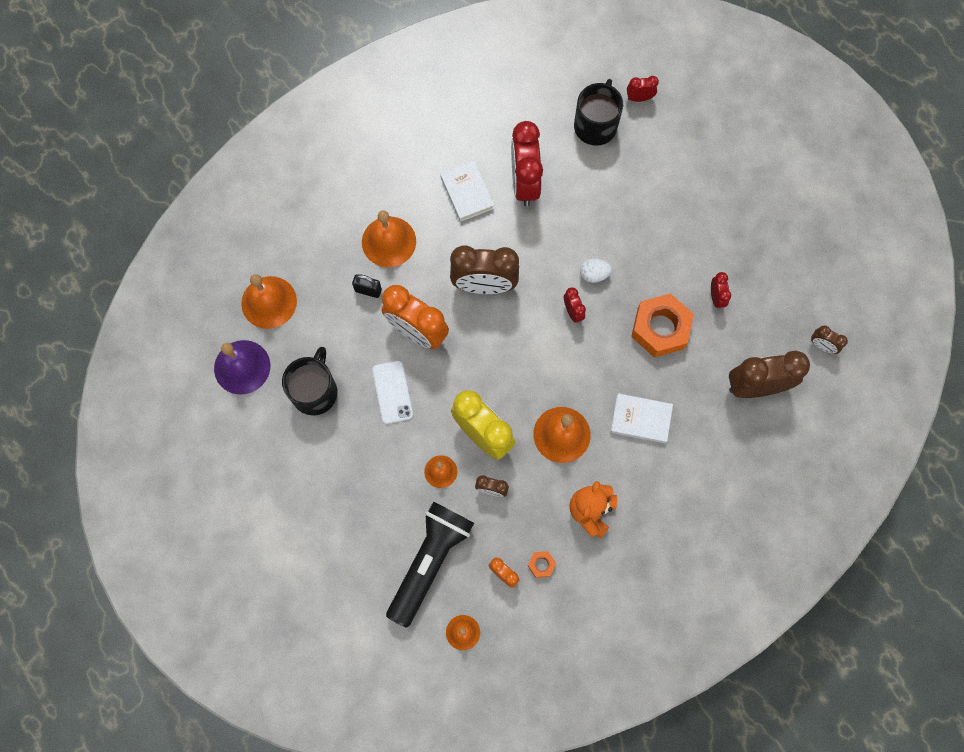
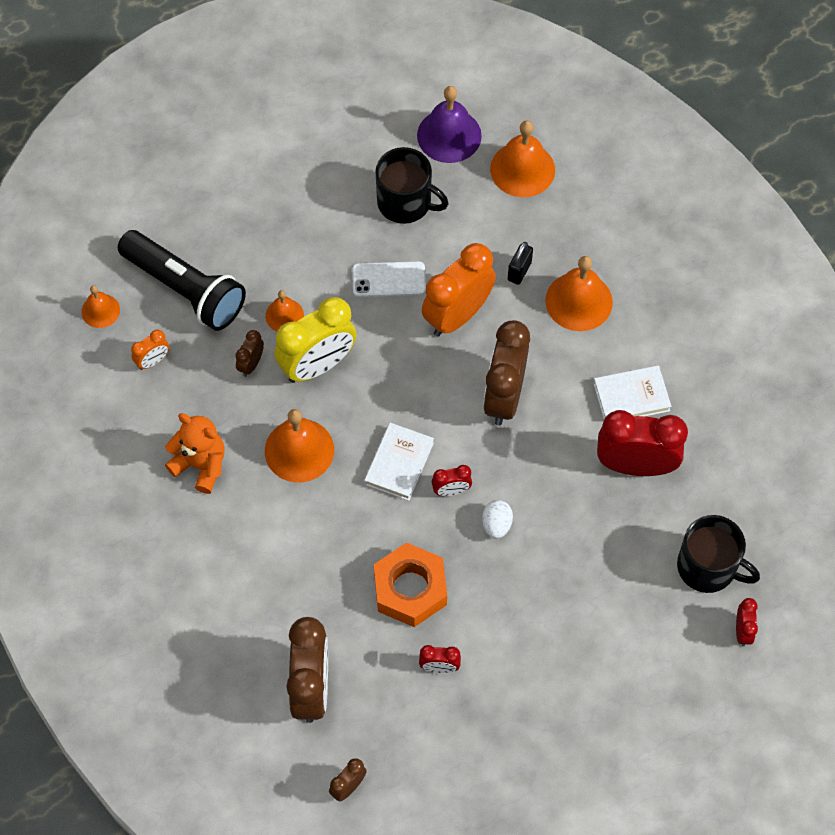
camera: 100 degrees right, 10 degrees down
orange nut [528,551,556,578] -> none
white book [611,393,673,443] -> white book moved to [364,423,434,501]

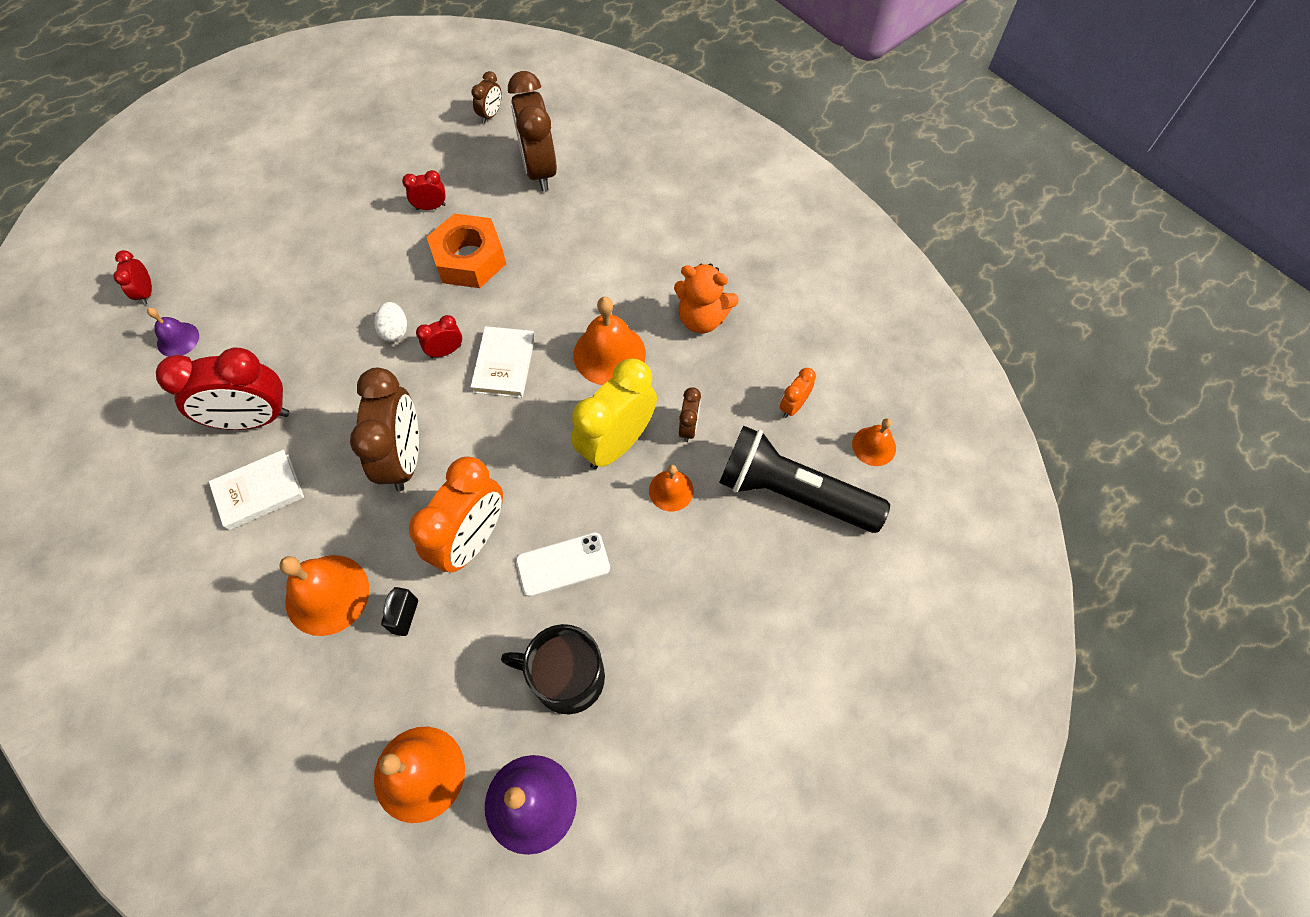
camera: 165 degrees right, 0 degrees up
black mug [677,515,760,593] -> purple bell [147,308,199,357]

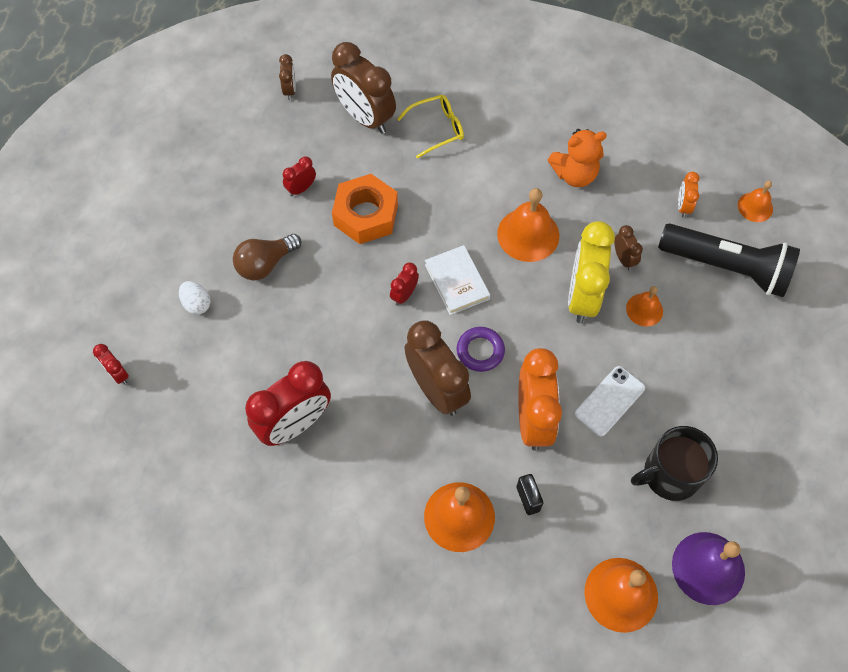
camera: 30 degrees left, 0 degrees up
purple bell [147,308,199,357] -> none
white book [209,449,304,530] -> none
white egg [374,302,407,342] -> white egg moved to [179,281,211,315]
black flashlight [719,425,890,533] -> black flashlight turned 150 degrees counterclockwise [658,224,800,297]
none -> brown light bulb [233,234,302,280]
none -> yellow glasses [397,95,464,159]
none -> purple ring [457,327,505,372]

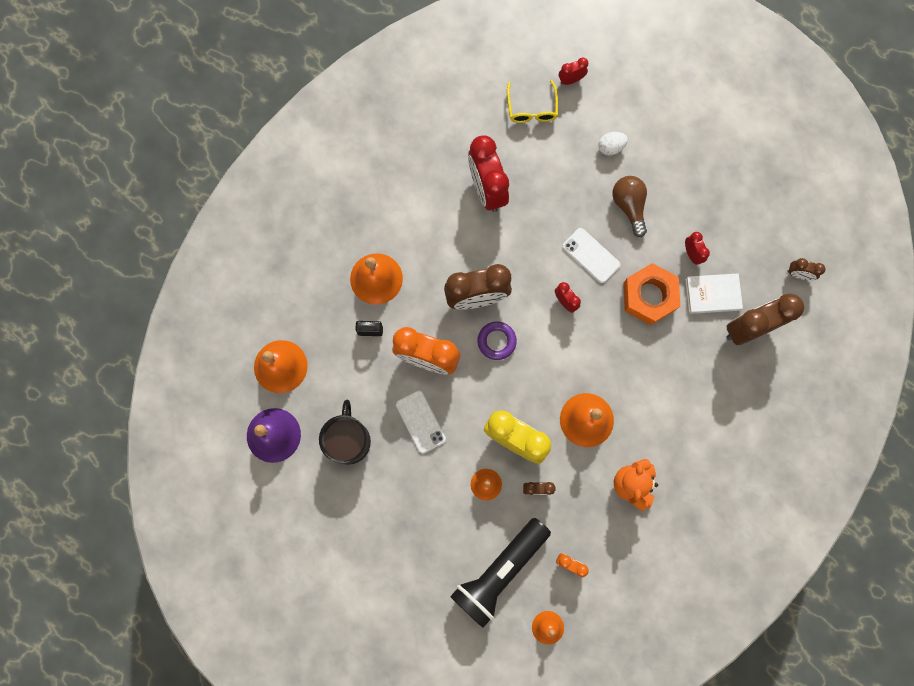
camera: 110 degrees right, 15 degrees up
yellow glasses [397,95,464,159] -> yellow glasses moved to [507,80,558,123]
white book [425,245,490,315] -> white book moved to [685,273,743,314]
none -> white phone [562,228,620,283]

